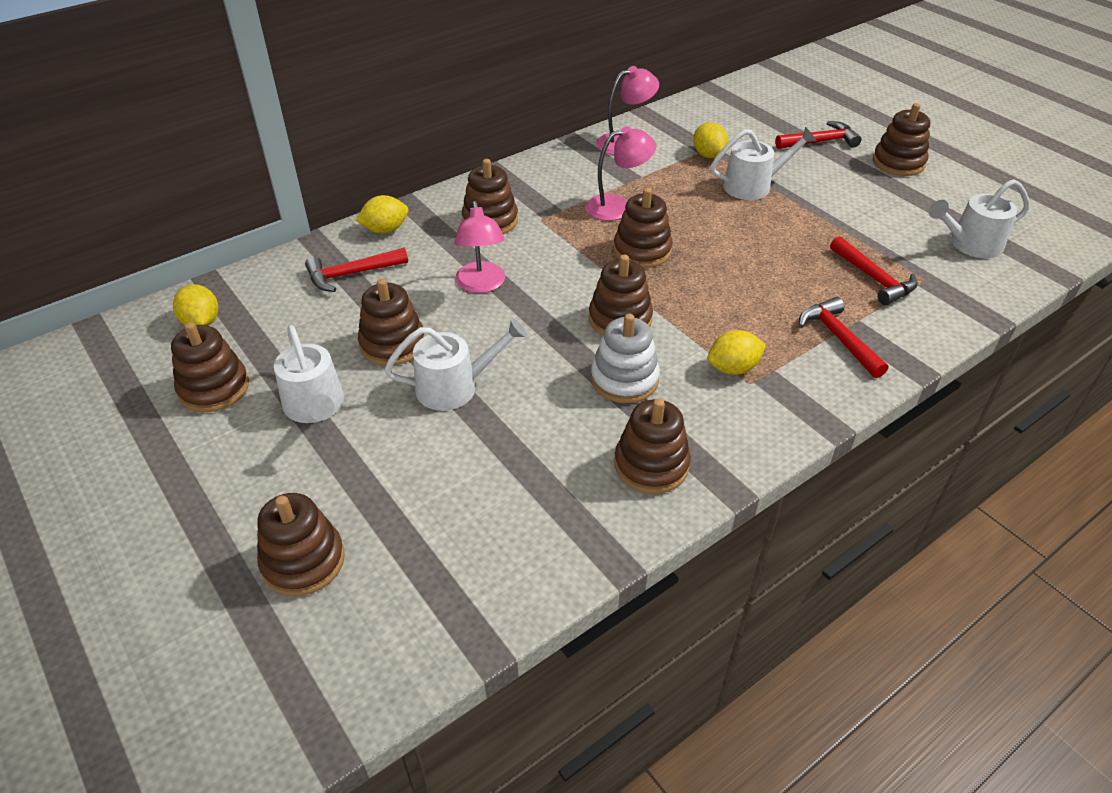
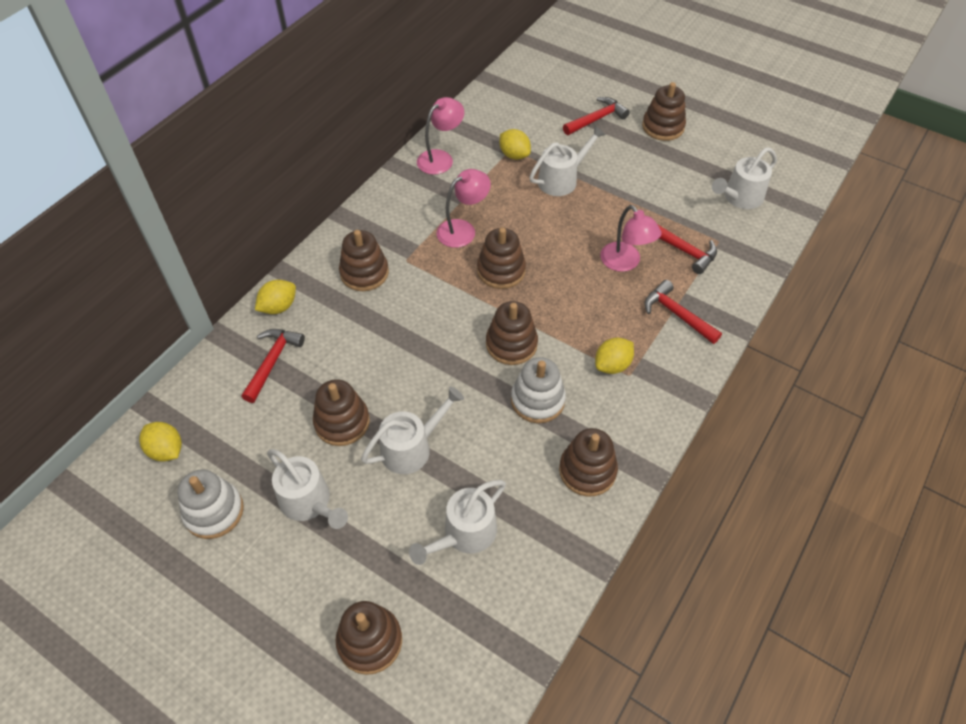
camera: 20 degrees left, 10 degrees up
brown stacking toy [171,322,249,412] -> white stacking toy [178,469,244,539]
red hammer [305,247,408,292] -> red hammer turned 150 degrees clockwise [241,329,305,403]
pink lamp [454,201,505,293] -> pink lamp moved to [600,205,662,272]
none -> white watering can [409,480,506,565]

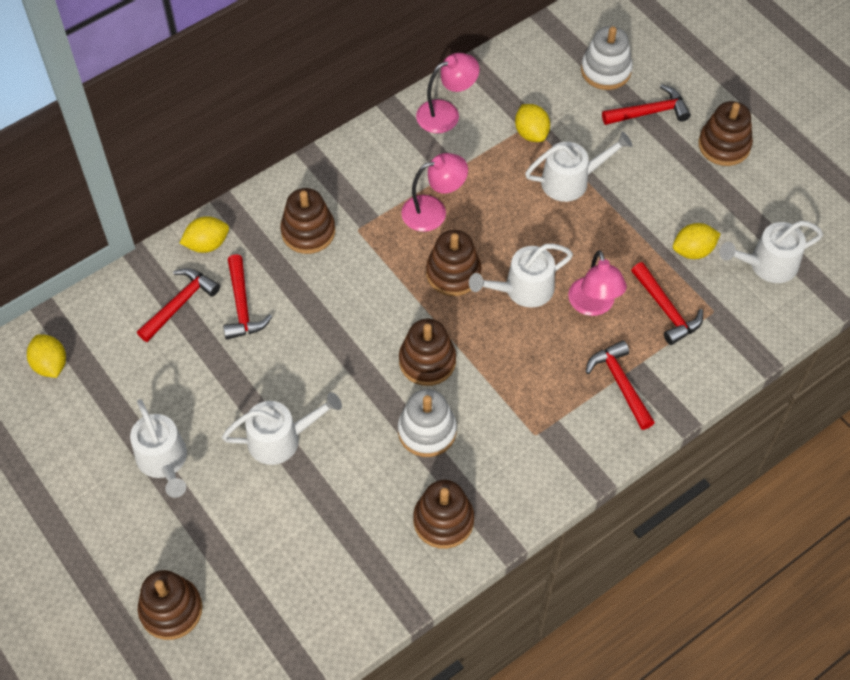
camera: 20 degrees right, 5 degrees up
white stacking toy [178,469,244,539] -> white stacking toy moved to [581,26,633,90]
brown stacking toy [313,379,370,446] -> none
white watering can [409,480,506,565] -> white watering can moved to [469,244,573,308]
yellow lemon [595,338,634,374] -> yellow lemon moved to [673,223,720,259]
none -> red hammer [223,254,273,340]

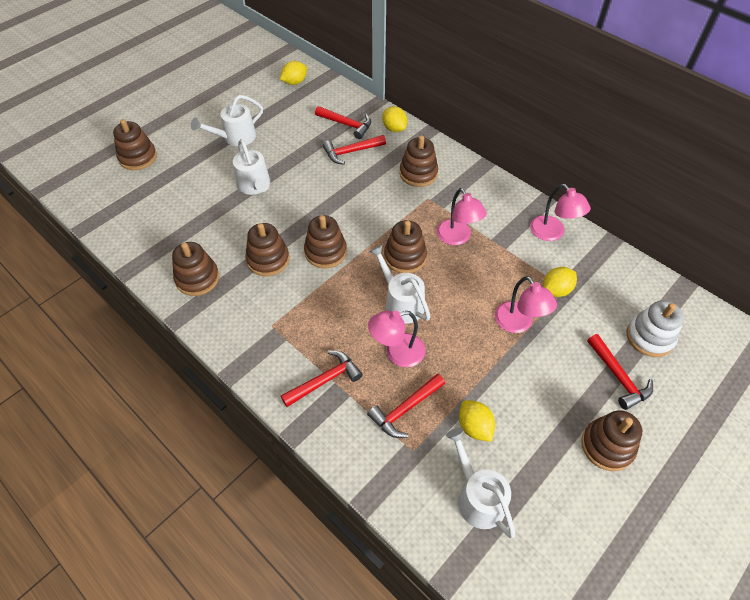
camera: 80 degrees right, 5 degrees down
white stacking toy [398,389,457,457] -> brown stacking toy [245,223,290,276]
white watering can [525,132,632,202] -> pink lamp [495,276,557,333]

